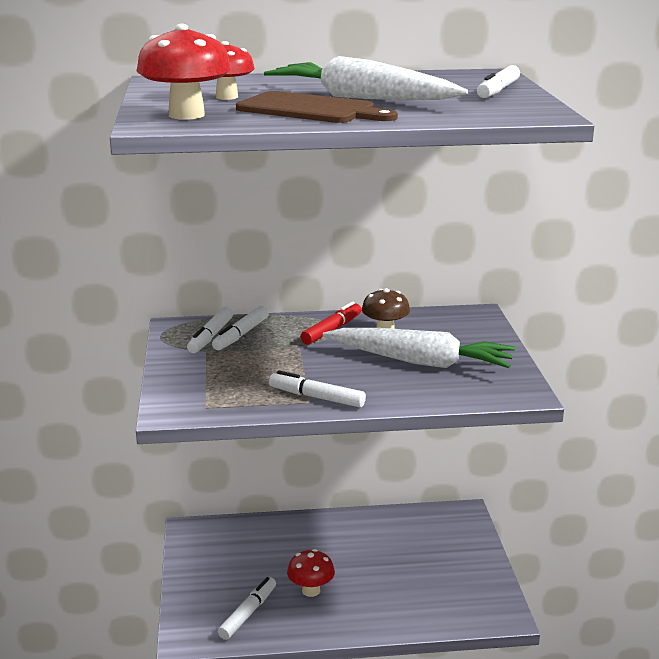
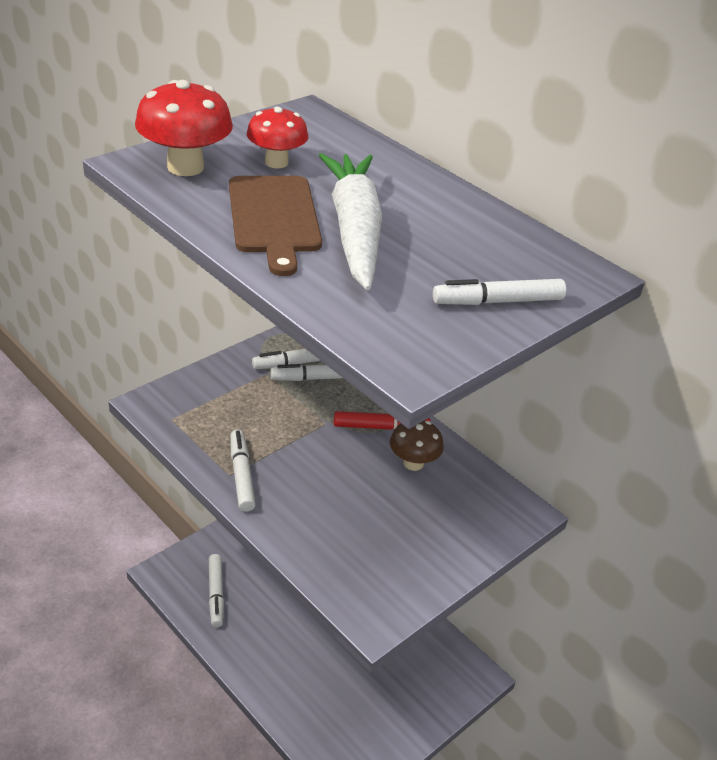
camera: 50 degrees right, 15 degrees up
white marker [218,577,276,640] -> white marker turned 90 degrees clockwise [209,554,224,627]
red mushroom [287,549,335,597] -> none
white carrot [323,328,515,368] -> none

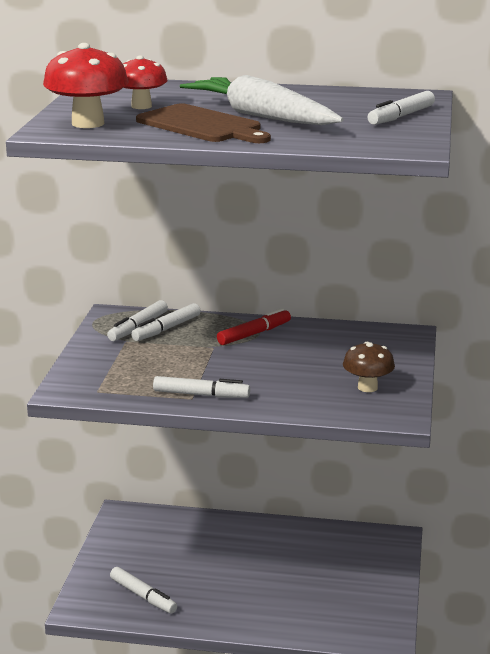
camera: 35 degrees left, 15 degrees down
white marker [230,430,256,512] -> white marker turned 150 degrees clockwise [153,376,250,398]
brown mushroom [390,420,444,471] -> brown mushroom moved to [343,342,395,392]

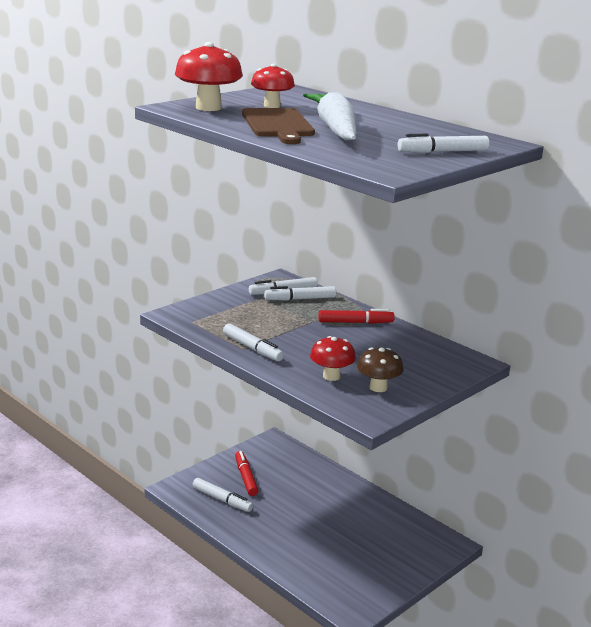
camera: 35 degrees right, 0 degrees up
white marker [110,567,177,614] -> white marker turned 45 degrees counterclockwise [193,478,253,512]
none -> red marker [235,451,258,496]
none -> red mushroom [310,336,356,381]

